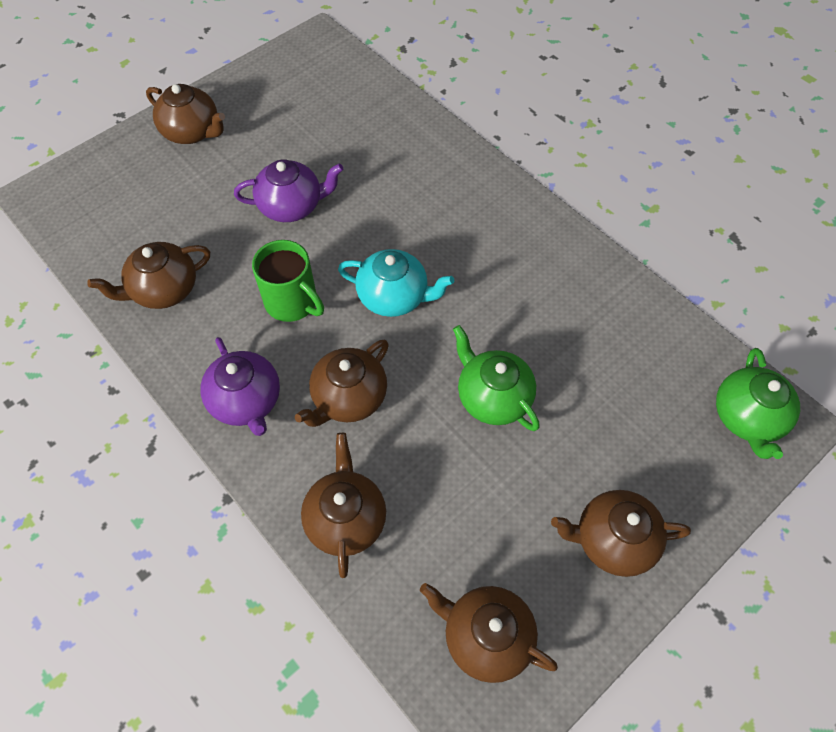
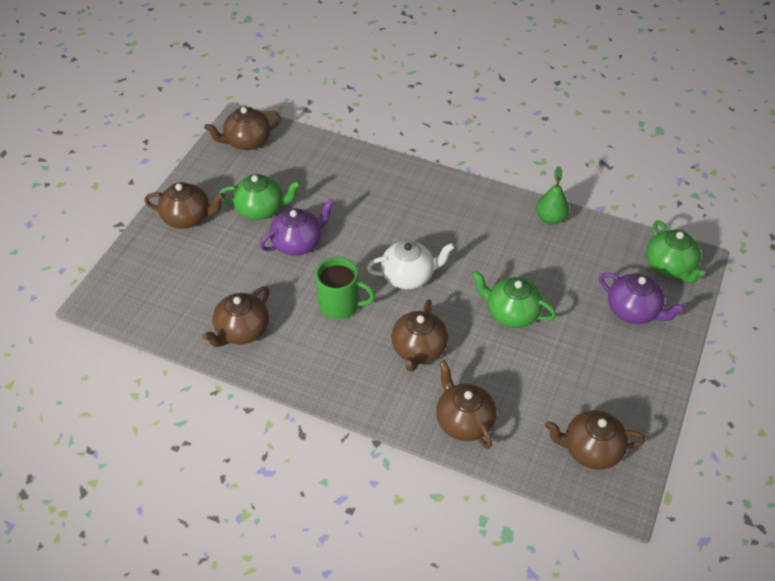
camera: 25 degrees left, 10 degrees down
purple teapot [200,337,280,436] -> purple teapot moved to [599,273,686,324]
turquoise teapot [338,249,454,317] -> white teapot [367,241,455,289]
brown teapot [551,490,691,577] -> brown teapot moved to [204,107,281,150]
none -> green teapot [219,174,301,220]
none -> green pear [536,166,569,225]

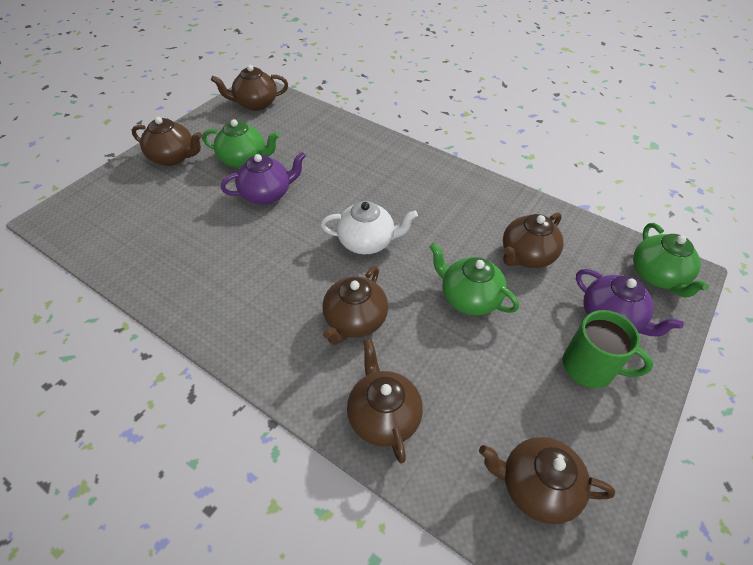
camera: 10 degrees right, 0 degrees up
brown teapot [202,286,270,347] -> brown teapot moved to [503,213,564,268]
green mug [316,257,375,320] -> green mug moved to [563,310,654,388]
green pear [536,166,569,225] -> none

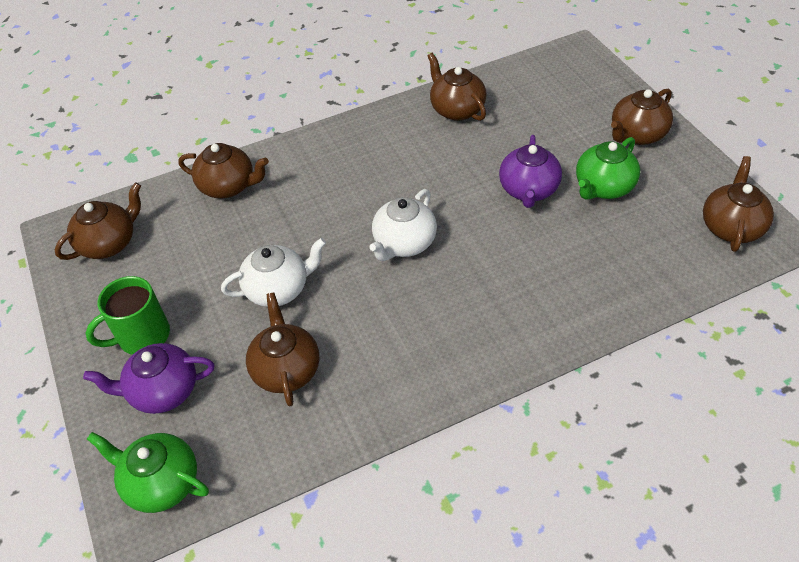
camera: 125 degrees right, 0 degrees up
brown teapot [322,266,388,345] -> brown teapot moved to [427,53,487,121]
green teapot [429,242,519,315] -> white teapot [221,238,326,307]

